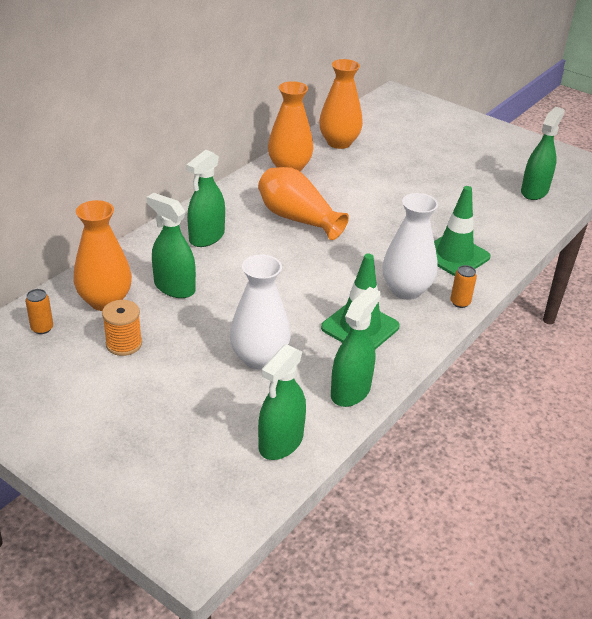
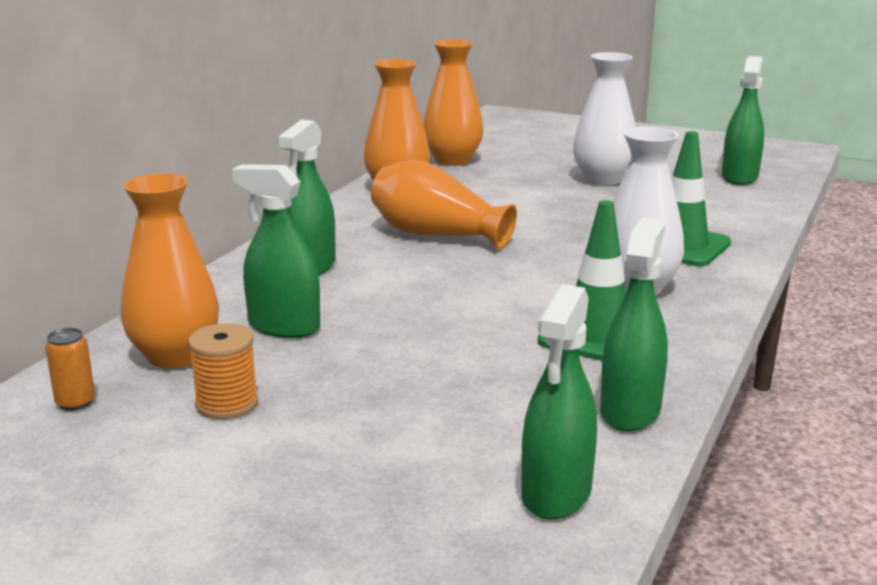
camera: 10 degrees left, 15 degrees down
white vase [230,255,291,370] -> white vase moved to [573,52,636,185]
orange can [450,265,477,308] -> none

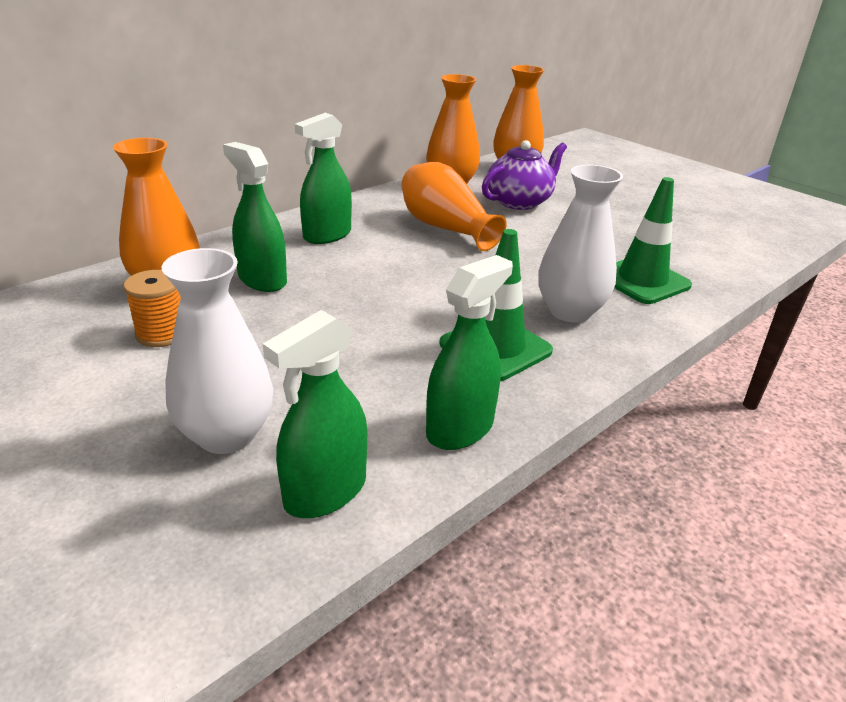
camera: 20 degrees right, 10 degrees up
orange can [45,328,95,411] -> none
white vase [573,52,636,185] -> white vase moved to [162,248,273,454]
green spray bottle [722,56,764,185] -> none
none -> purple teapot [482,140,567,210]

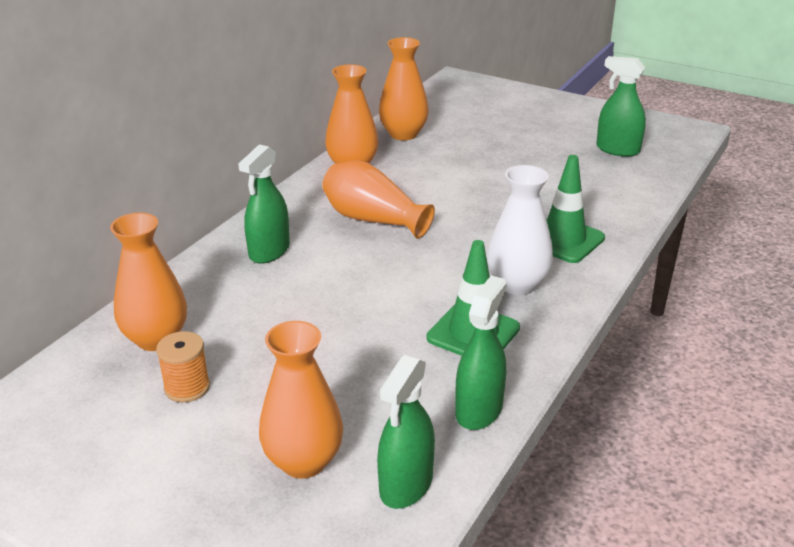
camera: 15 degrees left, 0 degrees up
white vase [162,248,273,454] -> orange vase [259,321,343,479]
green spray bottle [223,142,287,292] -> green spray bottle moved to [597,56,646,157]
purple teapot [482,140,567,210] -> none

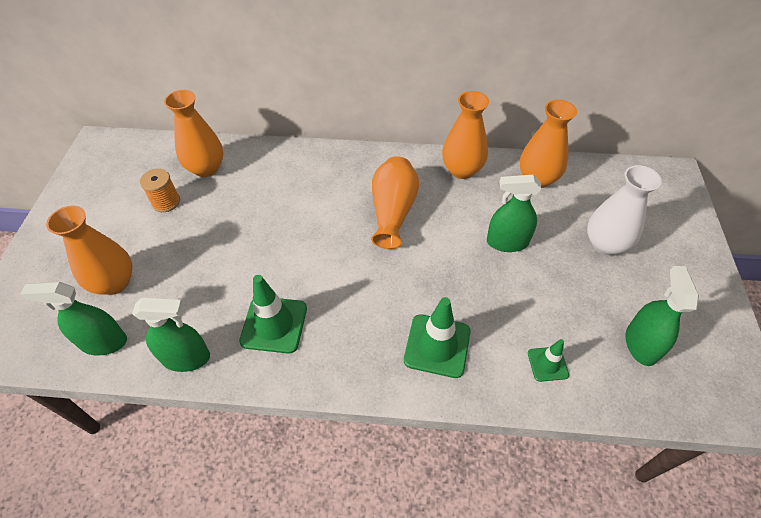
camera: 65 degrees right, 20 degrees up
green spray bottle [238,144,290,264] -> green spray bottle moved to [487,175,542,252]
white vase [487,165,553,295] -> white vase moved to [587,165,662,255]
none -> green traffic cone [528,339,569,382]

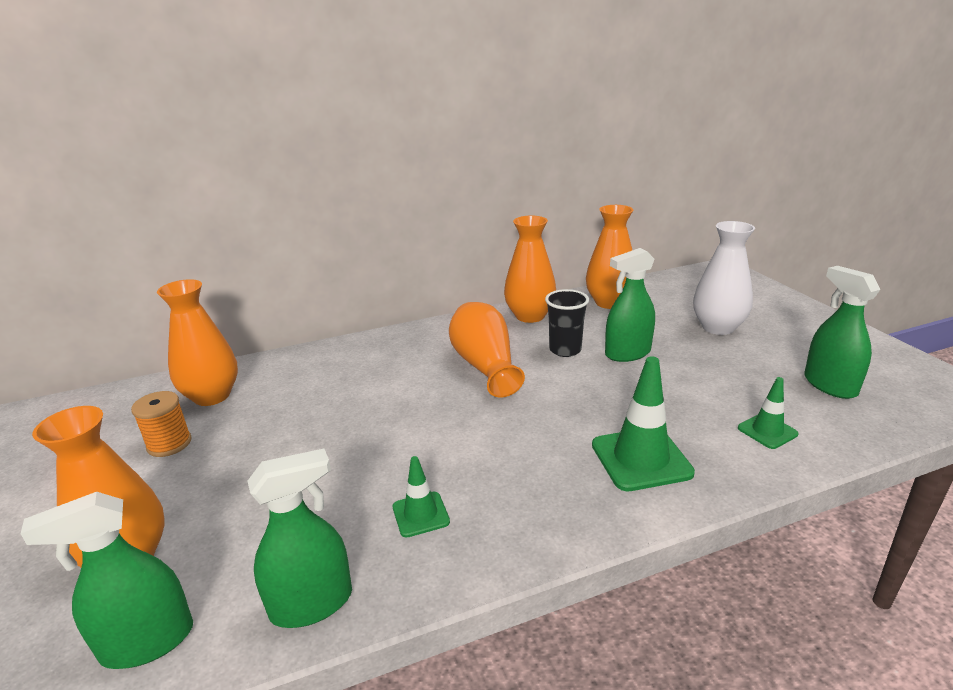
camera: 25 degrees left, 25 degrees down
green traffic cone [239,275,307,353] -> green traffic cone [393,456,450,538], size x0.56
none -> black cup [545,289,589,357]

